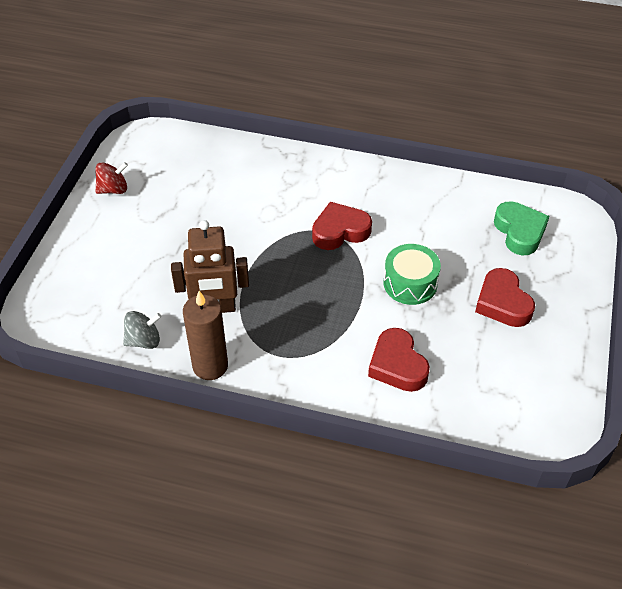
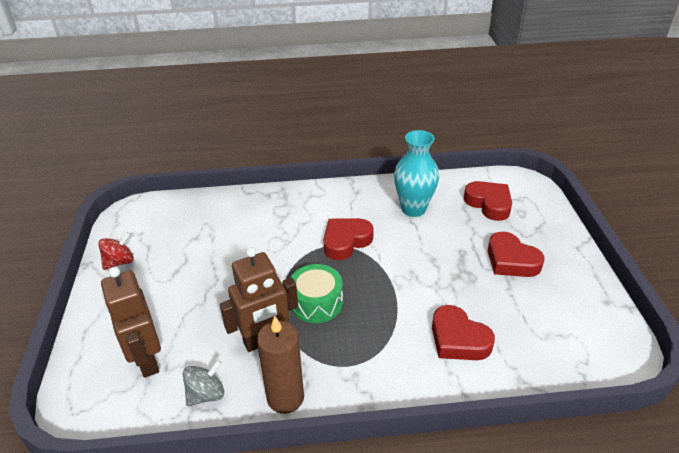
camera: 20 degrees left, 10 degrees down
green drum [384,244,441,305] -> green drum moved to [290,264,343,323]
green heart [494,201,549,256] -> red heart [464,181,512,221]
none -> brown robot [101,267,161,378]
none -> turquoise vase [394,130,439,217]

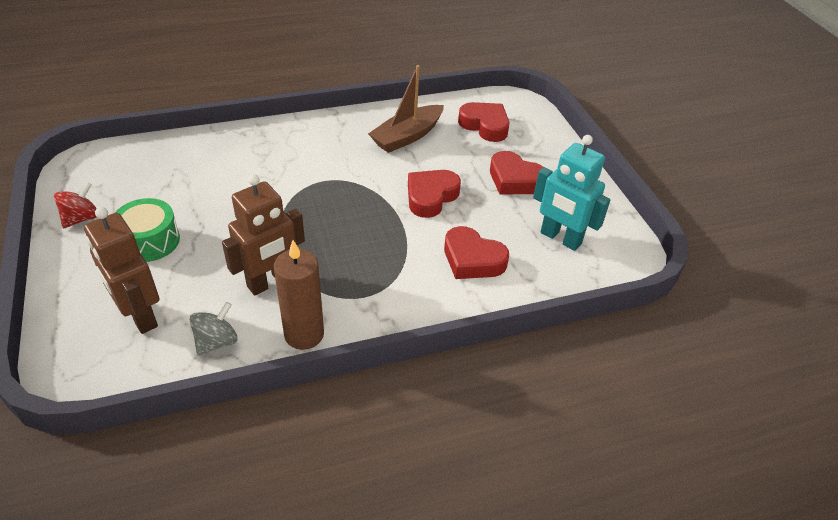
camera: 15 degrees left, 5 degrees up
green drum [290,264,343,323] -> green drum moved to [115,198,180,262]
red heart [323,218,374,260] -> red heart moved to [408,170,461,218]
turquoise vase [394,130,439,217] -> brown boat [368,65,444,153]
none -> turquoise robot [533,135,610,251]

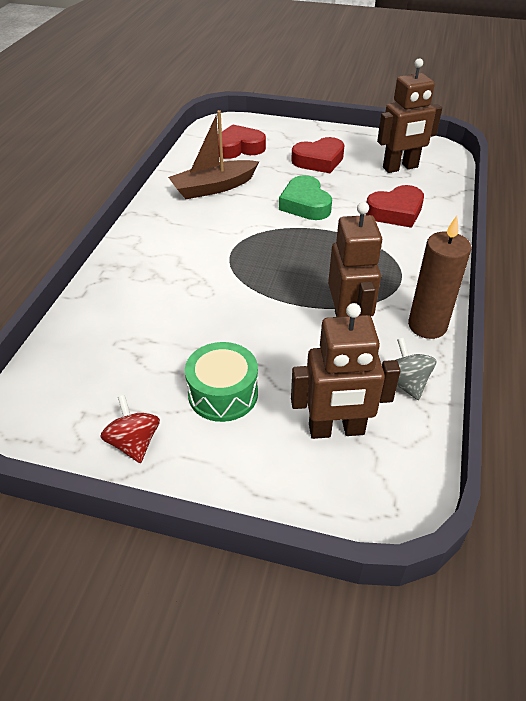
camera: 55 degrees left, 0 degrees up
brown boat [368,65,444,153] -> brown boat turned 75 degrees clockwise [168,110,259,199]
red heart [408,170,461,218] -> green heart [279,175,332,220]
turquoise robot [533,135,610,251] -> brown robot [377,58,442,173]

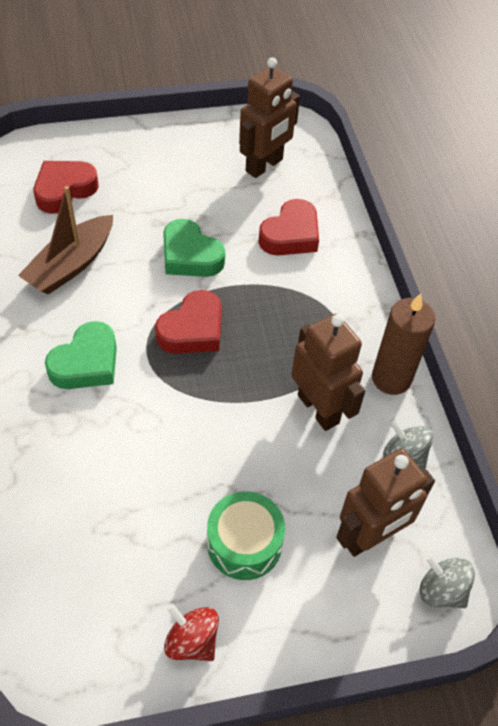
camera: 30 degrees left, 10 degrees up
red heart [291,137,344,173] -> red heart moved to [155,290,222,354]
none -> green heart [45,321,117,389]
none -> grey spinning top [420,555,475,608]

